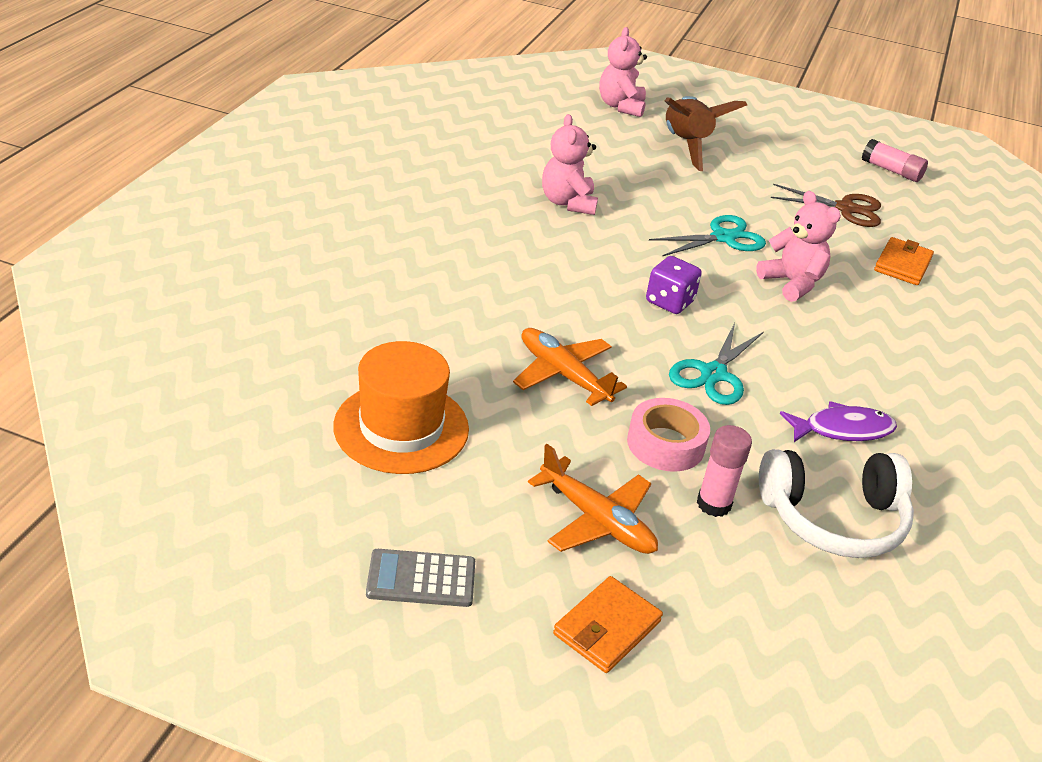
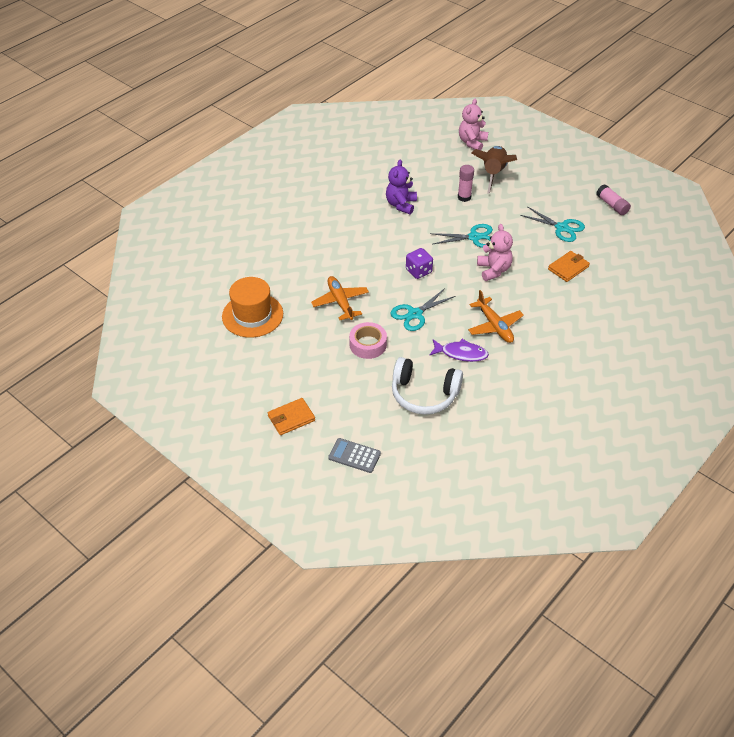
camera: 25 degrees right, 10 degrees up
grey calculator [366,549,475,607] -> grey calculator moved to [328,438,381,473]
orange plane [528,444,658,554] -> orange plane moved to [468,290,524,343]
pink teddy bear [542,114,598,215] -> purple teddy bear [386,160,417,214]
pink glue stick [697,425,752,517] -> pink glue stick moved to [458,165,474,202]
brown scissors [771,184,881,227] -> turquoise scissors [520,207,585,242]

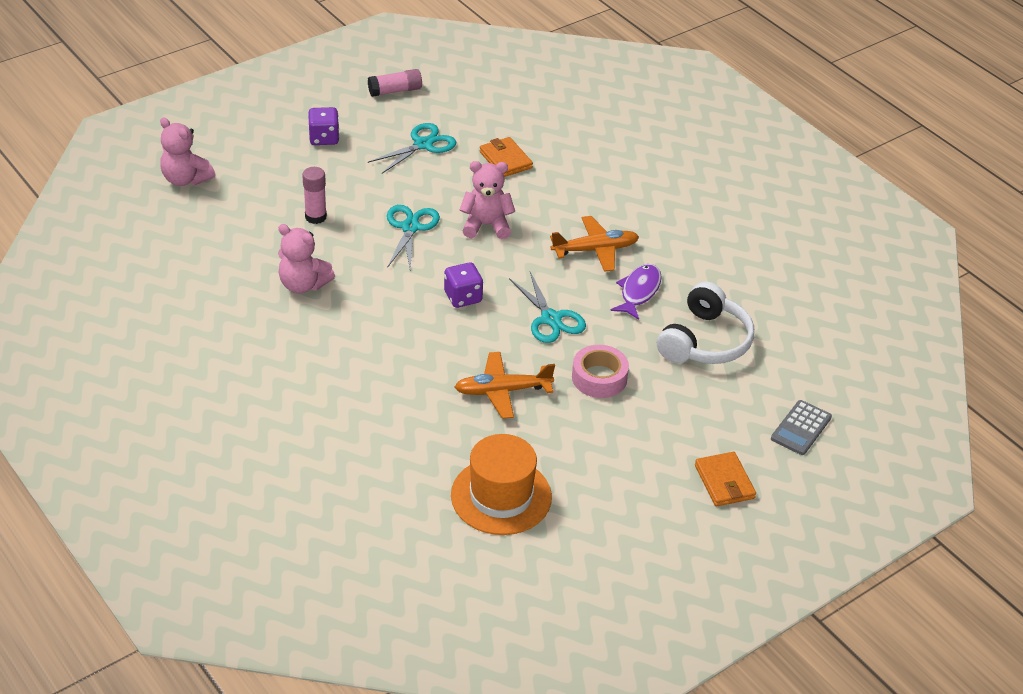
camera: 80 degrees left, 5 degrees down
purple teddy bear [386,160,417,214] -> pink teddy bear [278,224,335,293]
brown rocket [471,146,517,194] -> none
none -> purple dice [308,107,339,145]

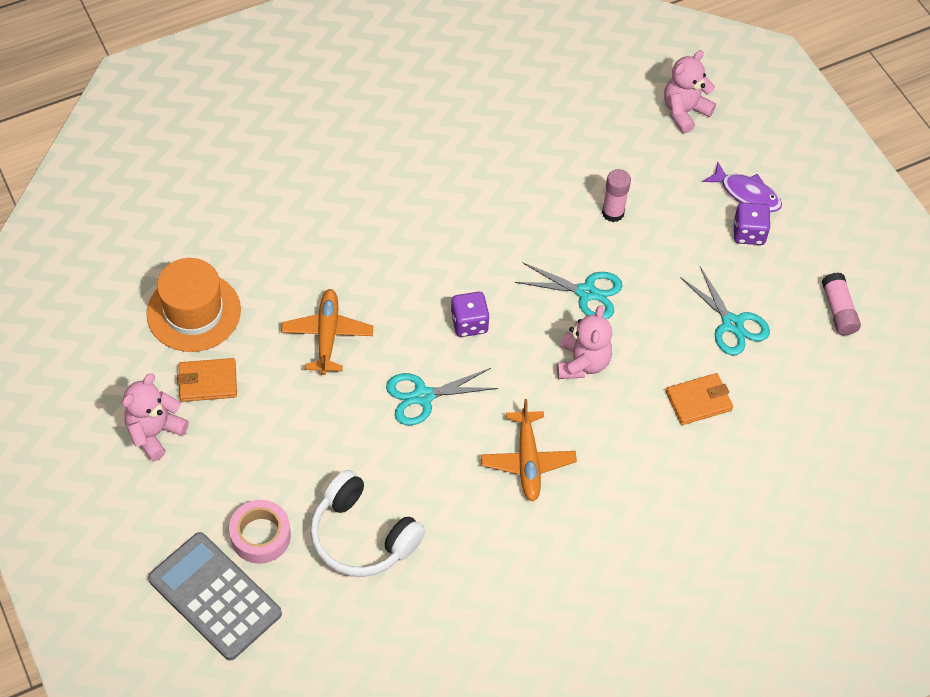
camera: 100 degrees right, 15 degrees up
pink teddy bear [278,224,335,293] -> pink teddy bear moved to [122,373,189,461]
pink tape [572,345,629,398] -> pink tape moved to [229,500,291,564]
purple fish [610,264,662,320] -> purple fish moved to [703,162,782,212]
orange wallet [695,452,756,507] -> orange wallet moved to [177,358,237,402]
grey calculator [771,400,832,455] -> grey calculator [148,532,282,661], size x1.80

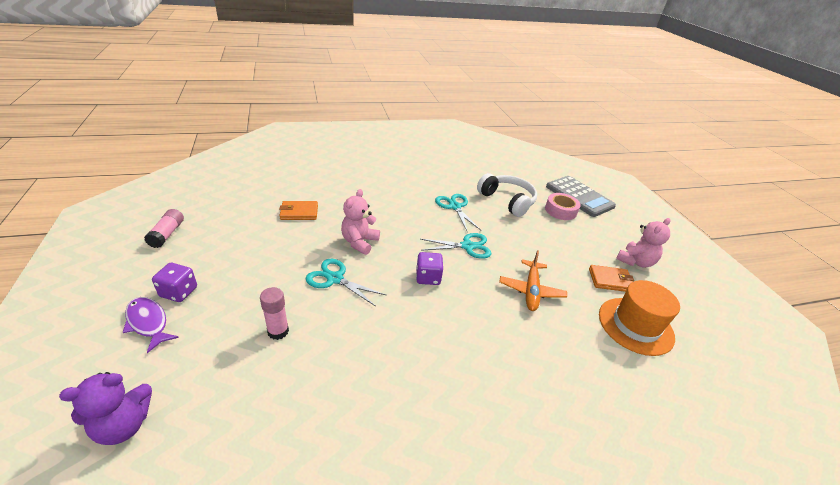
camera: 170 degrees left, 20 degrees down
orange plane [481,399,577,502] -> none
pink teddy bear [664,50,716,133] -> purple teddy bear [59,372,152,445]
turquoise scissors [680,266,770,355] -> turquoise scissors moved to [435,194,481,232]

